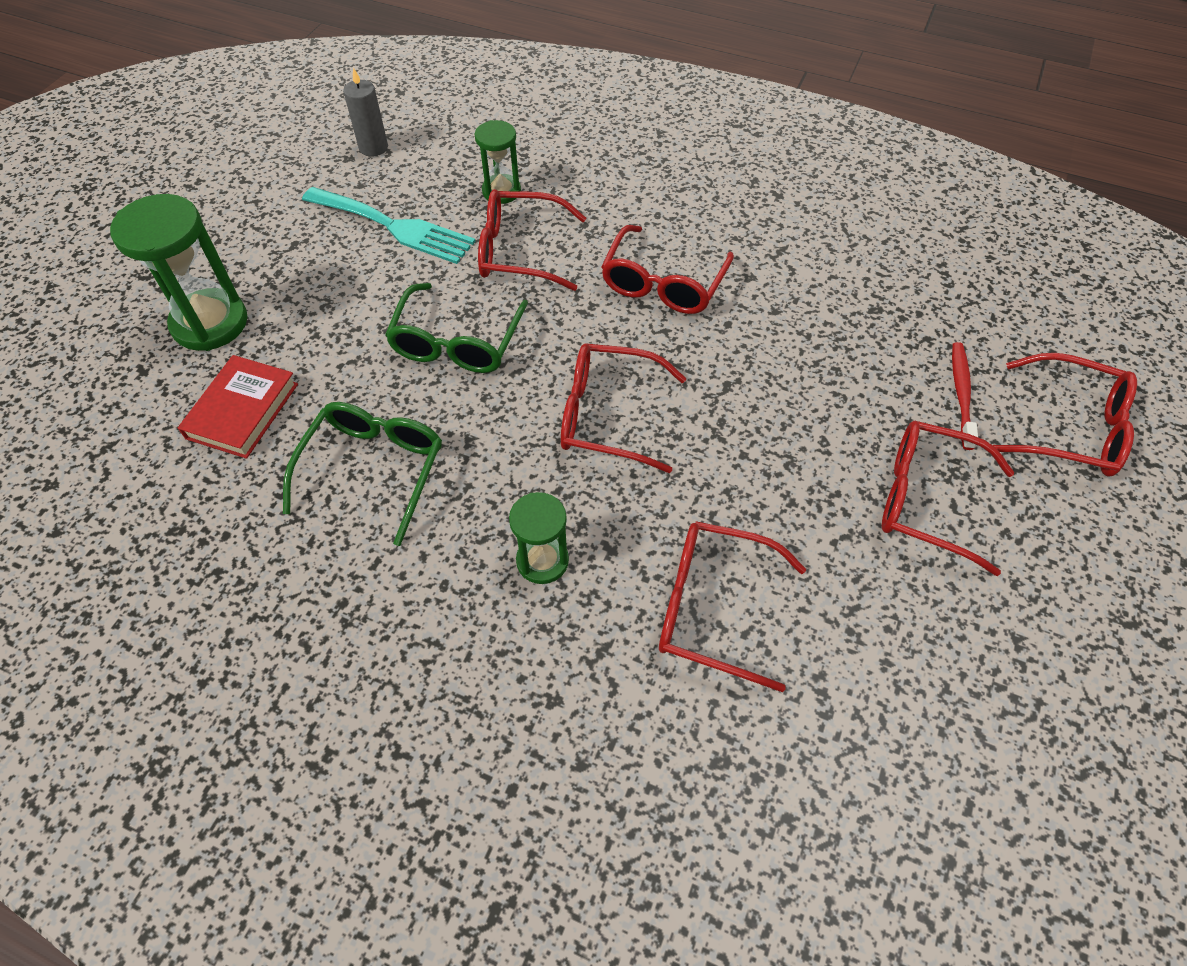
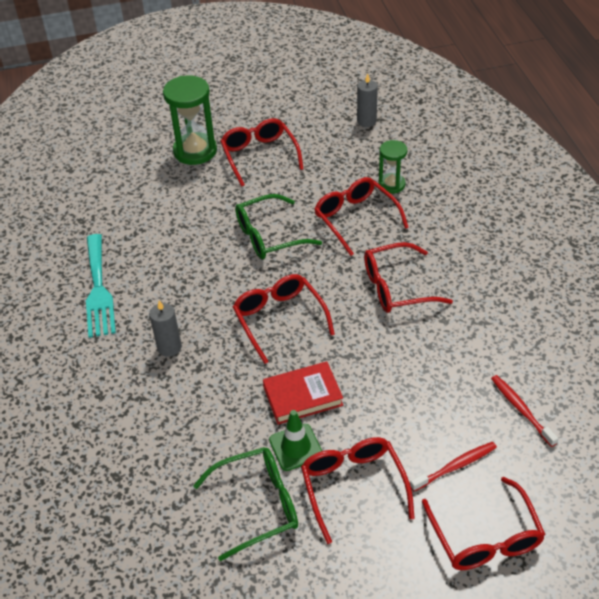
camera: 55 degrees right, 10 degrees down
red book [178,355,298,459] -> red book moved to [263,361,343,425]
green glasses [283,402,442,546] -> green glasses moved to [193,447,298,561]
turquoise fork [302,187,476,264] -> turquoise fork moved to [86,234,116,338]
green hourglass [509,492,569,584] -> grey candle [149,300,182,357]
red glasses [659,521,806,692] -> red glasses moved to [220,118,304,187]
none -> green traffic cone [269,410,322,471]
none -> red toothbrush [491,375,558,447]

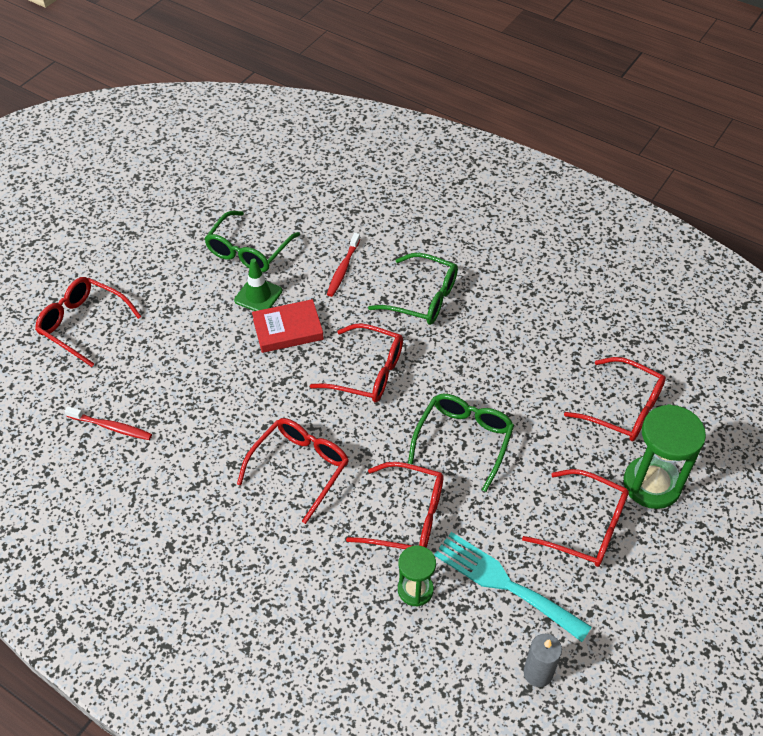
camera: 135 degrees right, 5 degrees up
turquoise fork [86,234,116,338] -> turquoise fork moved to [434,532,592,642]
grey candle [149,300,182,357] -> green glasses [368,253,458,325]
red book [263,361,343,425] -> red book turned 45 degrees clockwise [252,299,324,353]
red glasses [301,437,415,544] -> red glasses moved to [564,357,666,441]
red toothbrush [410,442,497,491] -> red toothbrush moved to [327,233,360,297]

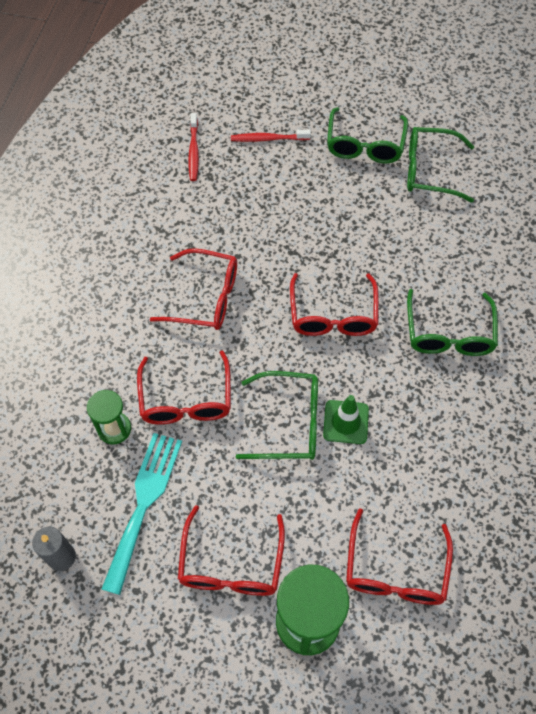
camera: 70 degrees right, 10 degrees up
red glasses [35,277,142,367] -> none
green traffic cone [234,258,282,311] -> green traffic cone moved to [323,395,369,444]
red book [252,299,324,353] -> none
red toothbrush [327,233,360,297] -> red toothbrush moved to [231,130,311,142]
none -> green glasses [327,107,408,163]

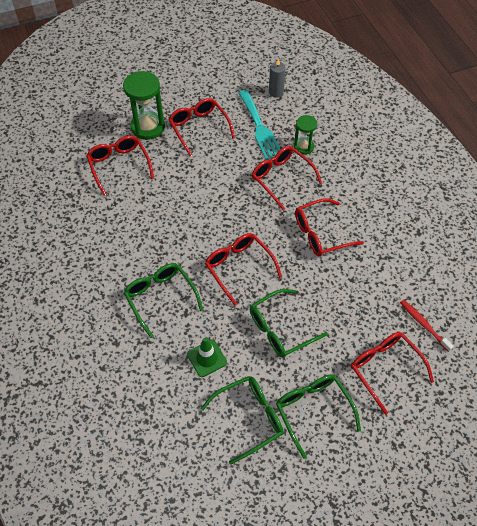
camera: 145 degrees right, 5 degrees down
red toothbrush [231,130,311,142] -> red glasses [351,332,434,415]
green glasses [236,371,318,460] -> green glasses moved to [250,289,328,358]
green traffic cone [323,395,369,444] -> green traffic cone moved to [187,337,227,377]

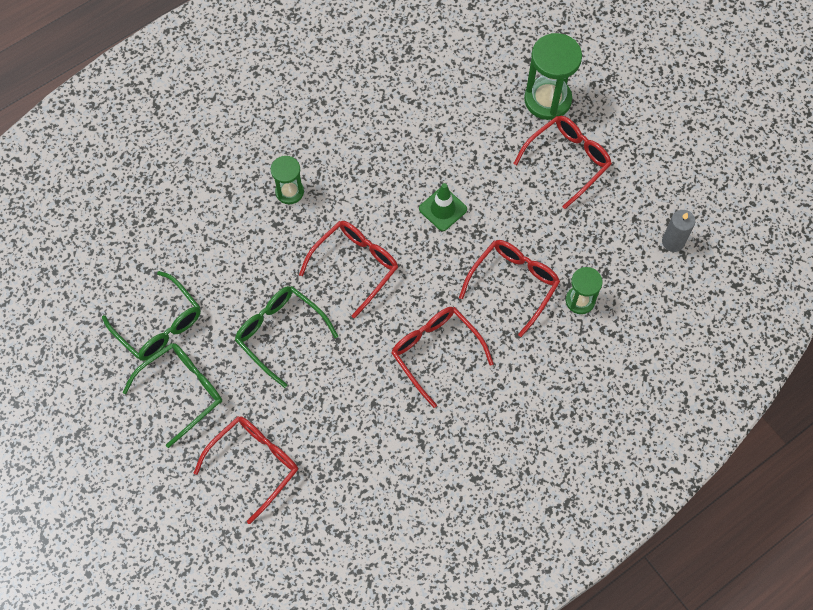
camera: 75 degrees right, 10 degrees up
red glasses [86,136,154,196] -> none
green glasses [124,263,203,338] -> green hourglass [271,156,304,204]
green traffic cone [187,337,227,377] -> green traffic cone moved to [419,183,467,231]
turquoise fork [238,90,281,160] -> none
red toothbrush [400,300,454,352] -> none

